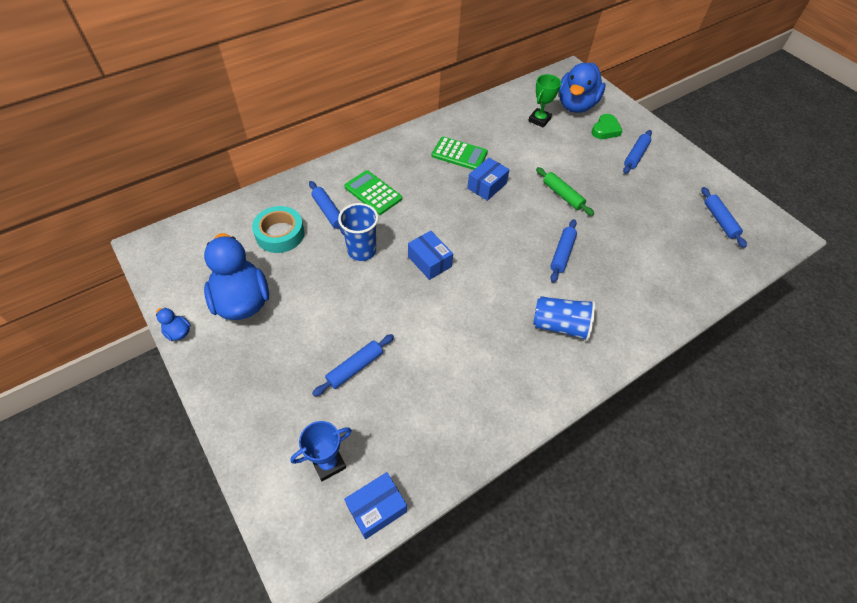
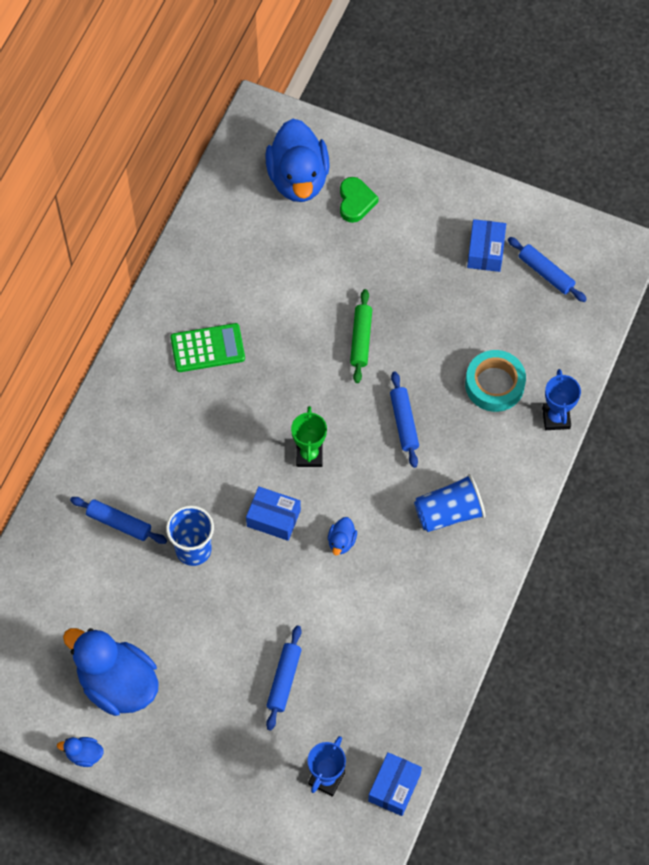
camera: 30 degrees left, 10 degrees up
turquoise tape [252,206,305,253] -> turquoise tape moved to [465,350,526,412]
green calculator [344,170,402,215] -> none
blue box [467,158,510,201] -> blue box moved to [467,219,506,272]
green trophy [528,74,561,128] -> green trophy moved to [291,406,327,467]
green rolling pin [536,167,594,216] -> green rolling pin turned 75 degrees clockwise [350,289,372,383]
blue rolling pin [623,130,652,174] -> none
none -> blue duck [328,517,357,555]
none -> blue trophy [542,369,581,430]

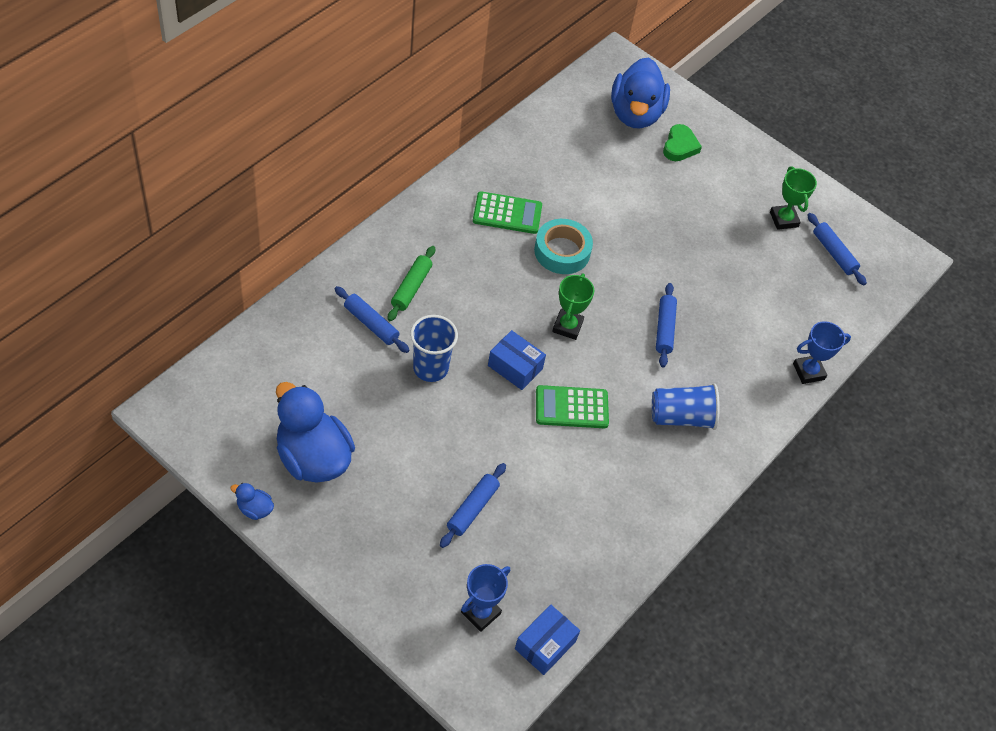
camera: 10 degrees right, 10 degrees down
blue duck [328,517,357,555] -> green calculator [536,385,609,428]
green rolling pin [350,289,372,383] -> green rolling pin moved to [388,246,435,321]
turquoise tape [465,350,526,412] -> turquoise tape moved to [534,219,593,274]
blue box [467,219,506,272] -> green trophy [770,166,817,230]
blue trophy [542,369,581,430] -> blue trophy turned 60 degrees clockwise [793,321,851,384]

